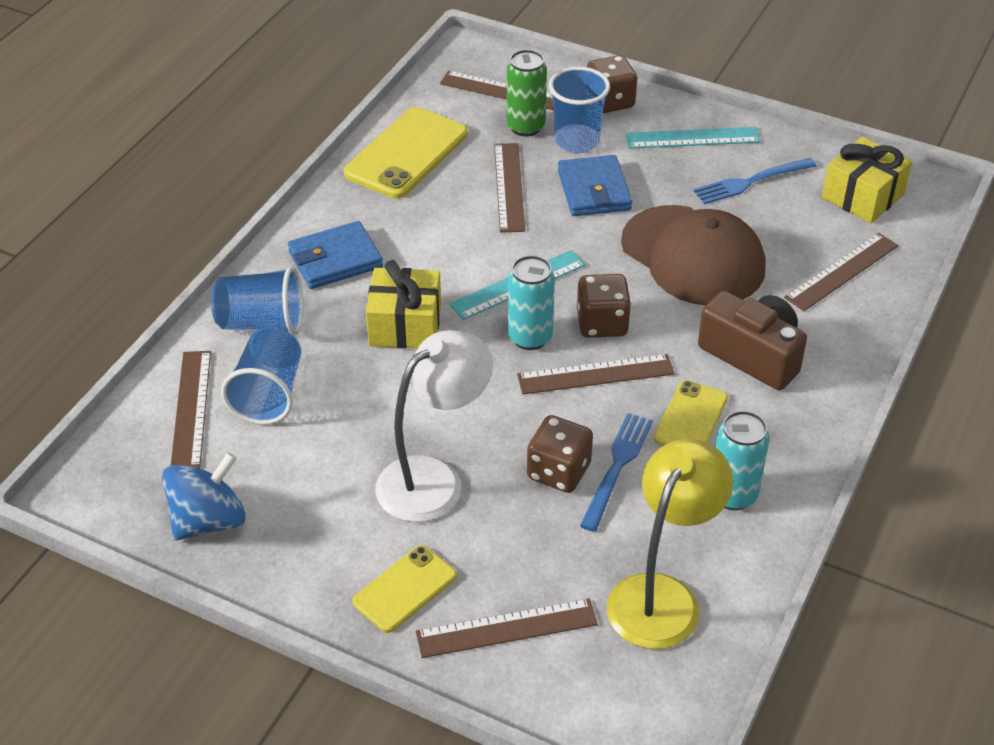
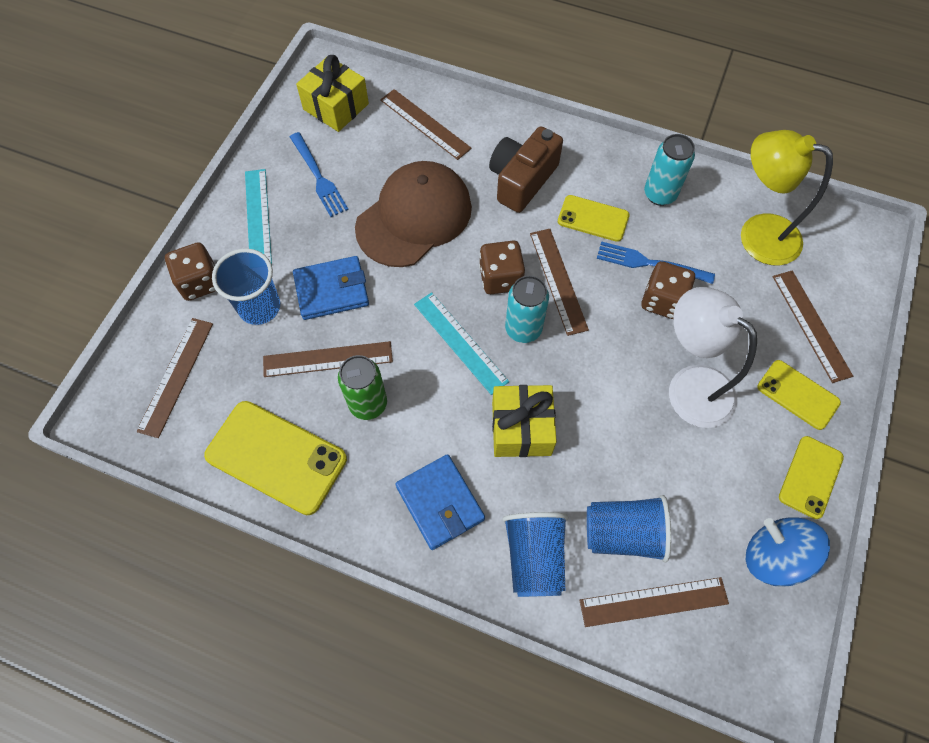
camera: 95 degrees left, 20 degrees up
green can [506,50,547,137] -> green can moved to [338,355,387,420]
none -> yellow phone [779,436,844,519]

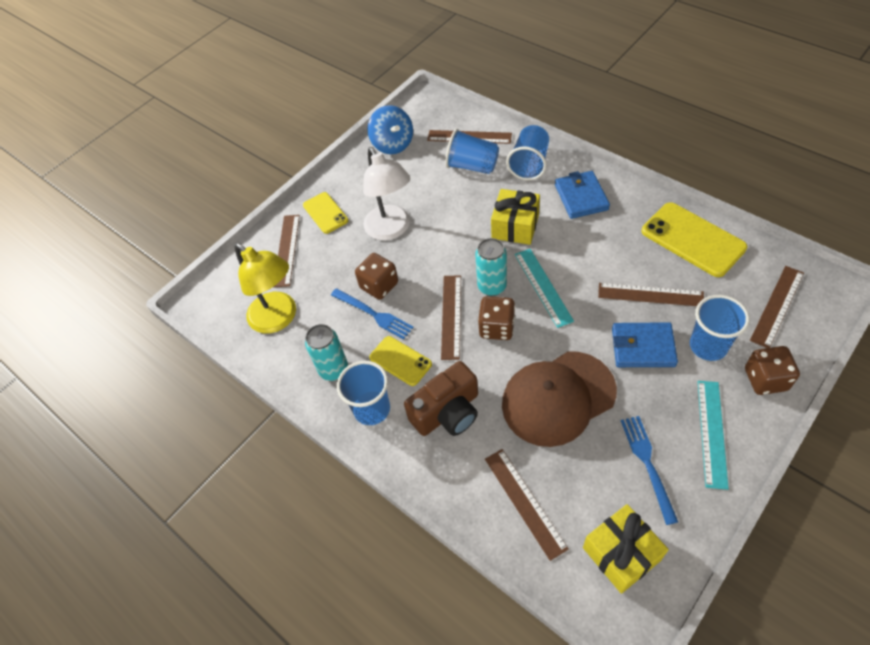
camera: 155 degrees left, 10 degrees down
green can [338,355,387,420] -> none
yellow phone [779,436,844,519] -> none
none -> blue cup [337,361,390,425]

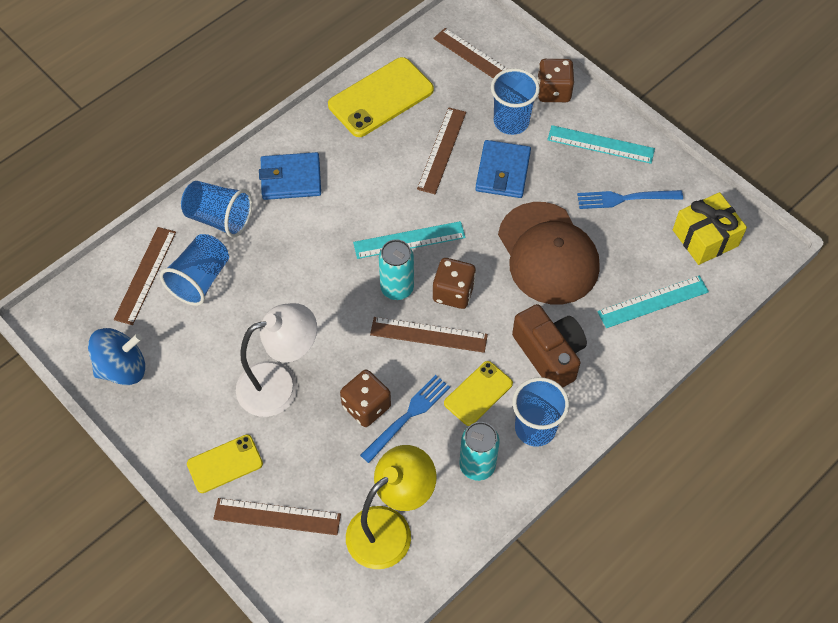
camera: 90 degrees left, 5 degrees up
brown ruler [485,449,569,561] -> turquoise ruler [597,276,709,328]
yellow gift [491,189,540,245] -> none

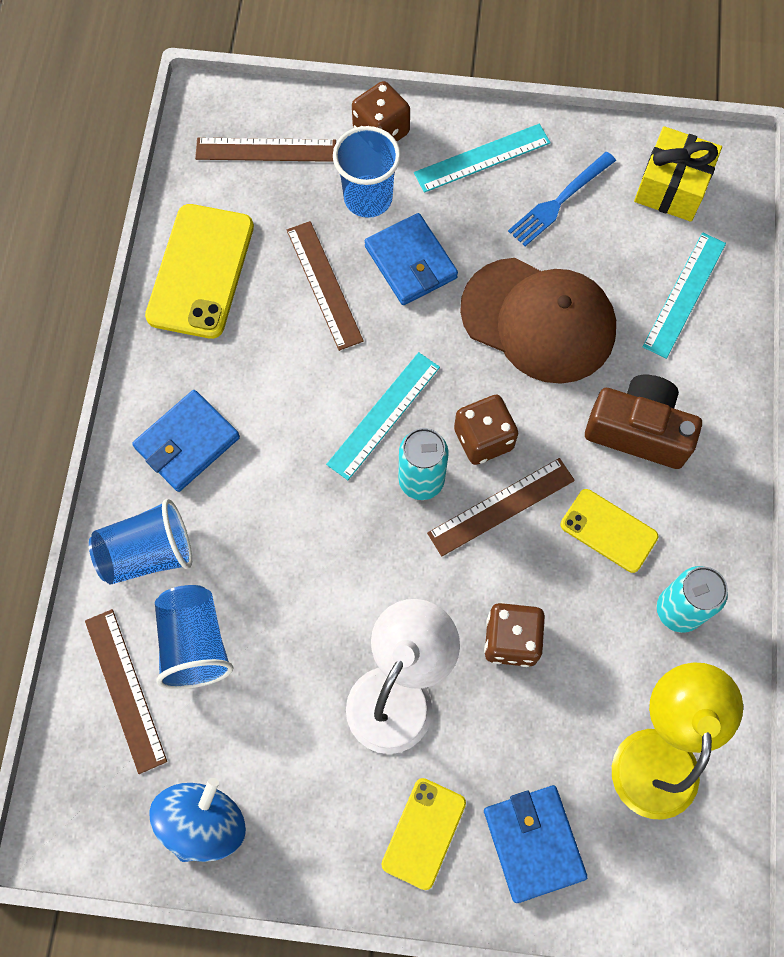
camera: 40 degrees left, 10 degrees up
brown ruler [213,498,341,535] -> blue wallet [484,785,588,903]
blue fork [360,375,450,463] -> none
yellow phone [444,361,513,426] -> yellow phone turned 60 degrees counterclockwise [560,489,658,573]
blue cup [513,377,569,447] -> none

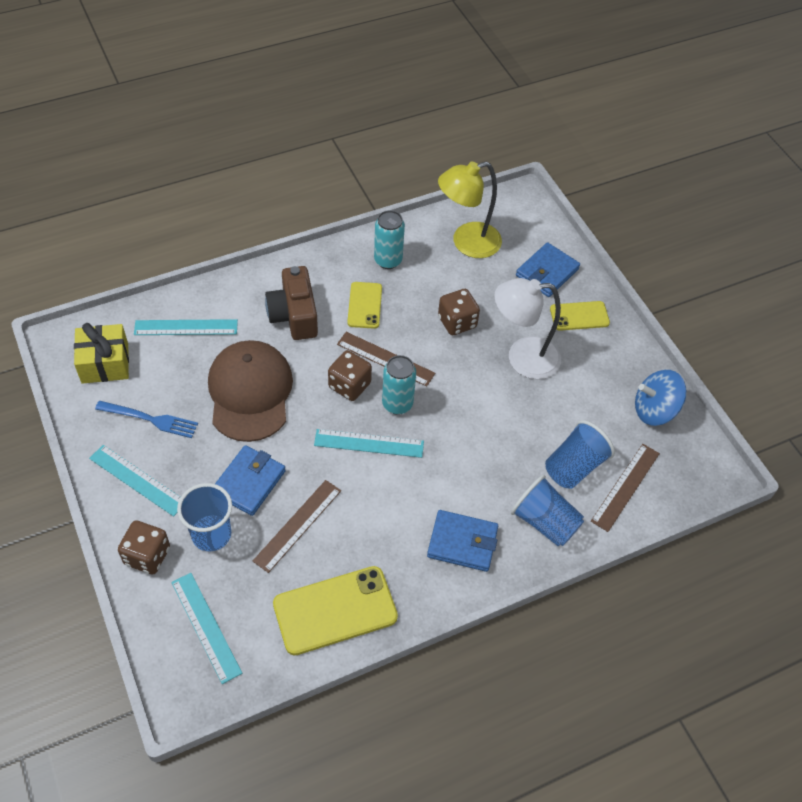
camera: 125 degrees left, 15 degrees down
brown ruler [195,138,336,162] -> turquoise ruler [171,573,242,684]

